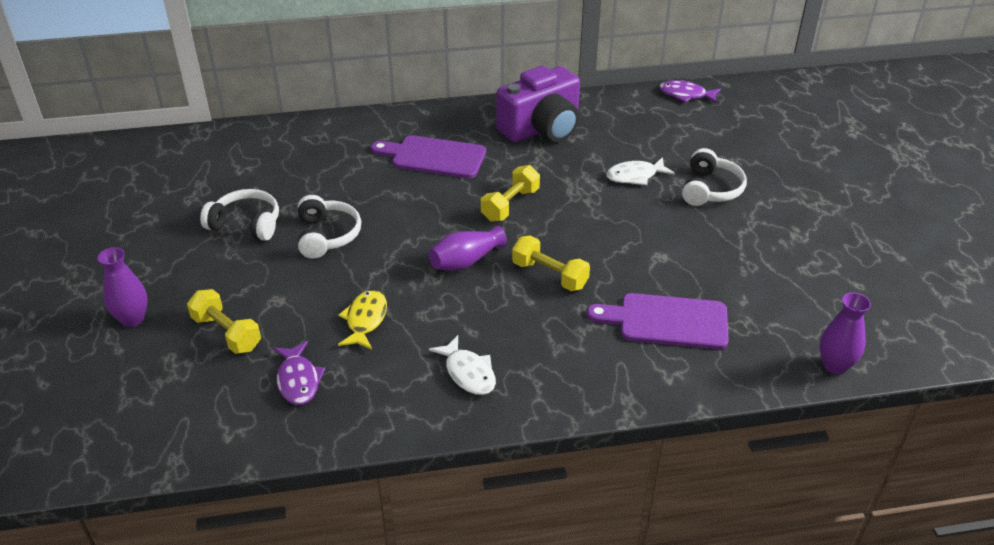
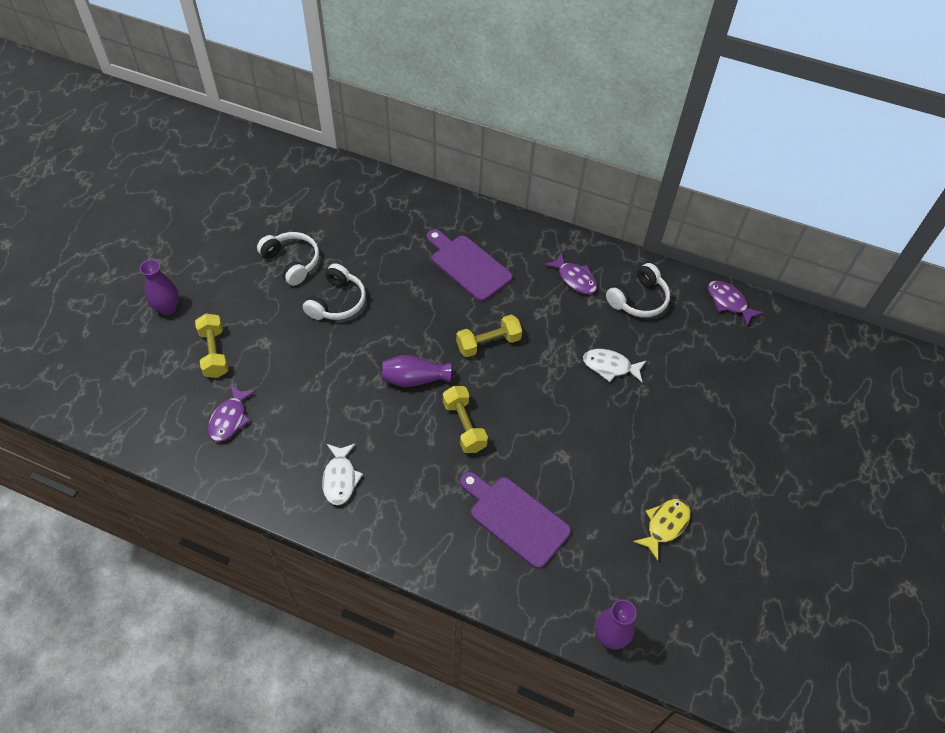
camera: 30 degrees right, 15 degrees up
yellow fish [338,290,387,349] -> yellow fish moved to [633,499,690,561]
purple camera [496,66,580,143] -> purple fish [544,252,597,294]
white headphones [682,148,747,206] -> white headphones moved to [606,263,670,317]

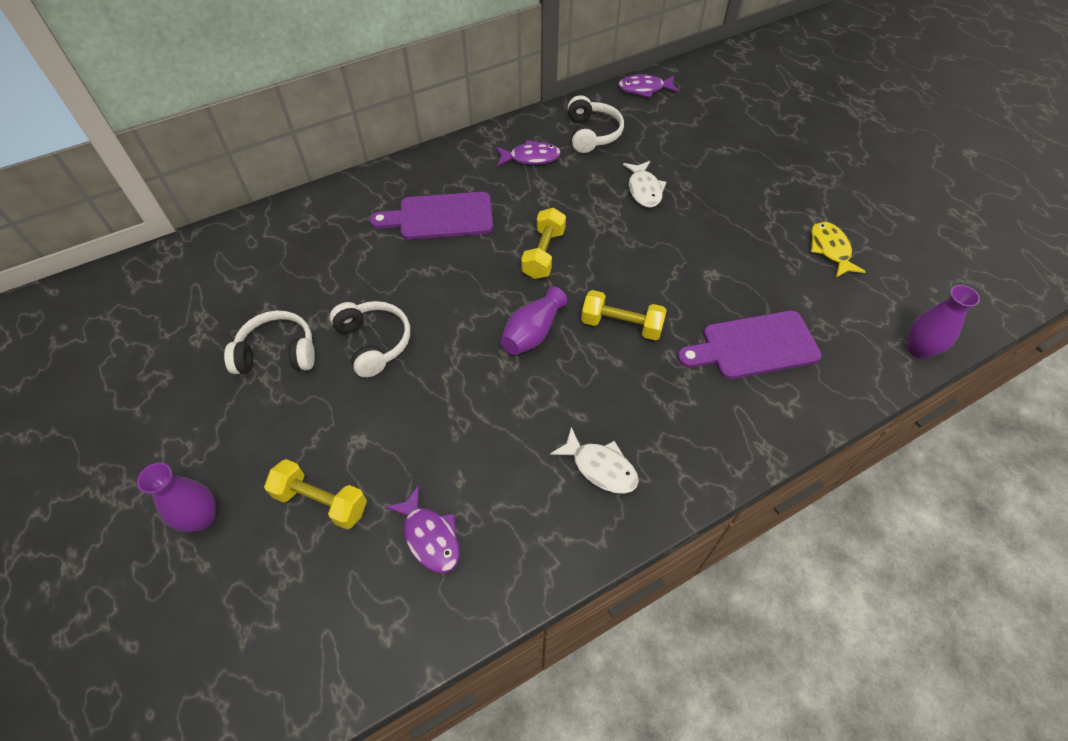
camera: 50 degrees left, 0 degrees up
white fish [583,349,647,382] -> white fish turned 60 degrees counterclockwise [623,161,666,208]

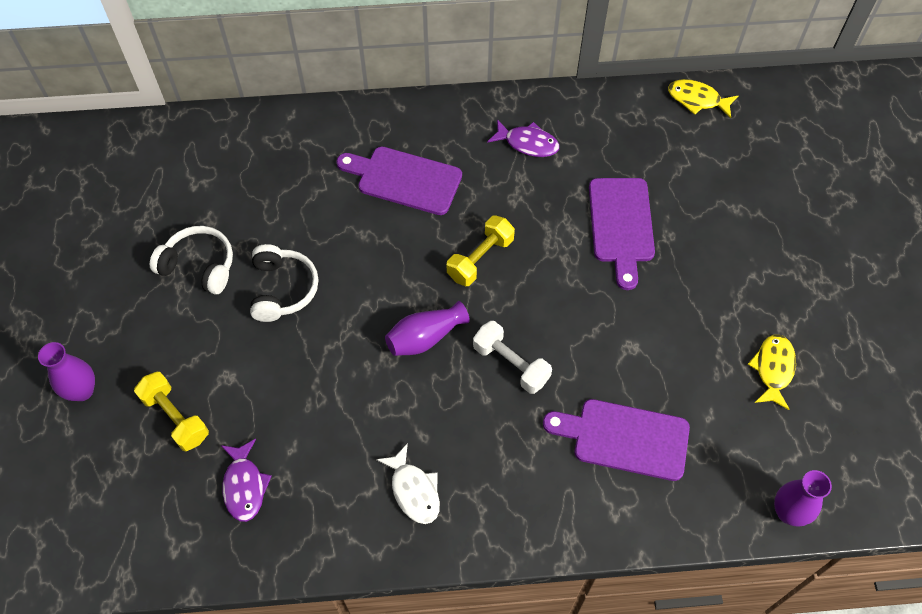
camera: 25 degrees right, 5 degrees up
white headphones [568,95,624,153] -> none
yellow dumbbell [581,290,667,340] -> white dumbbell [473,321,552,394]
purple fish [618,74,679,98] -> yellow fish [668,79,738,118]
white fish [623,161,666,208] -> purple cutting board [589,178,655,290]

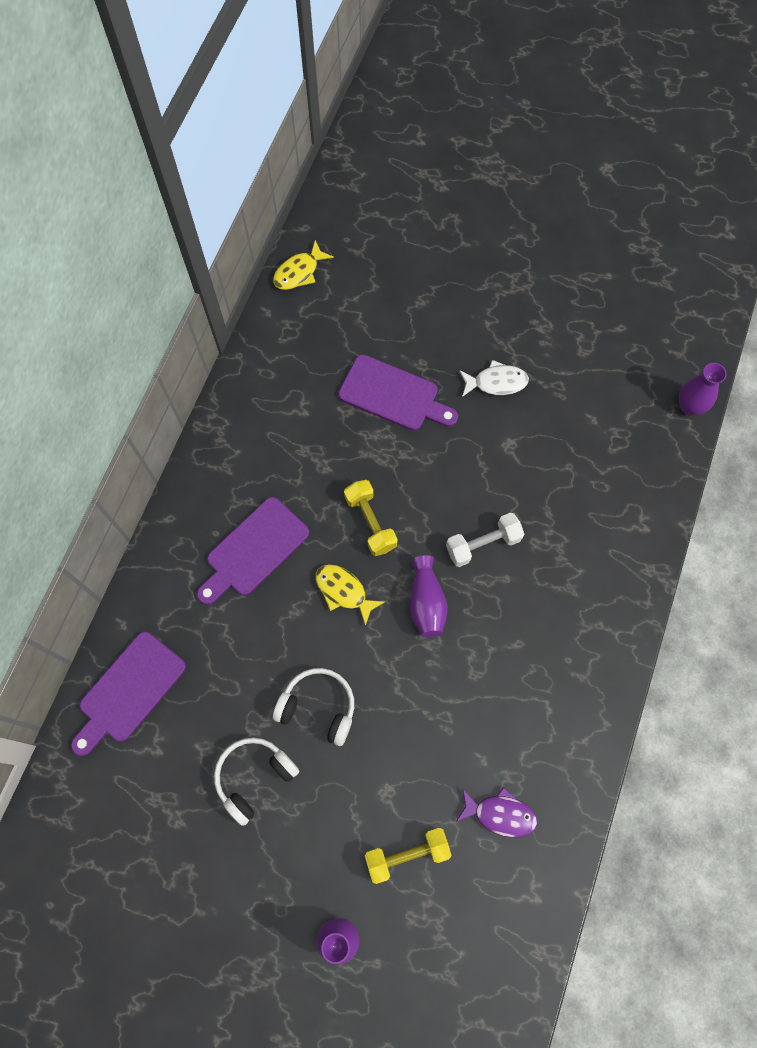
camera: 65 degrees left, 10 degrees up
white fish [376,443,440,524] -> white fish moved to [459,360,529,397]
purple fish [487,119,560,157] -> none
purple cutting board [543,399,690,481] -> purple cutting board moved to [71,632,186,756]
yellow fish [748,334,796,410] -> yellow fish moved to [316,564,384,626]

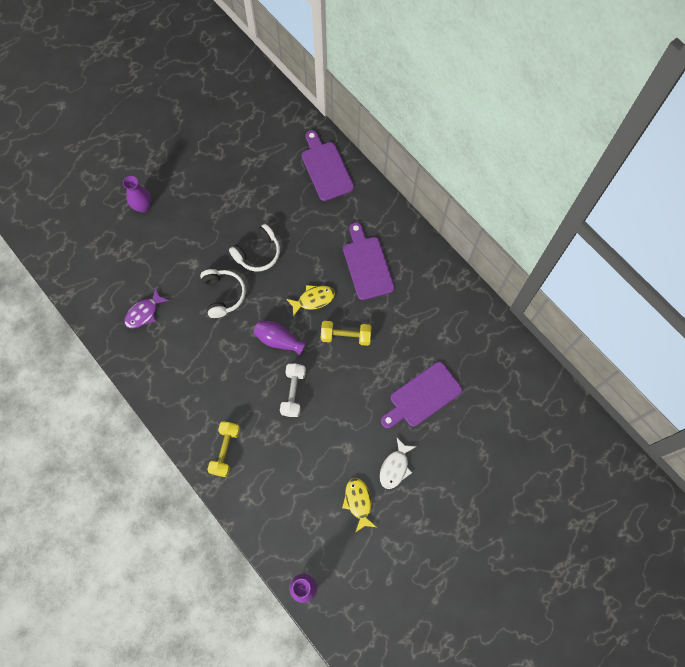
camera: 120 degrees right, 0 degrees up
white headphones [214,737,299,826] -> white headphones moved to [200,269,246,318]
yellow fish [273,240,334,290] -> yellow fish moved to [342,478,376,533]
yellow dumbbell [365,828,452,884] -> yellow dumbbell moved to [207,421,240,477]

